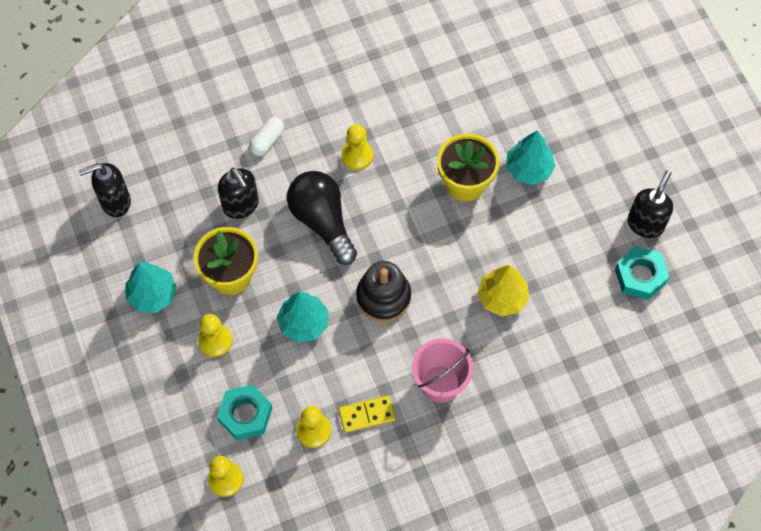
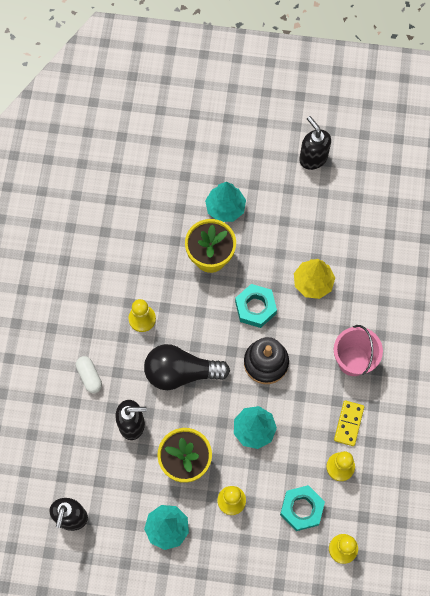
camera: 60 degrees left, 5 degrees up
turquoise nut [615,246,669,300] -> turquoise nut moved to [235,284,277,328]

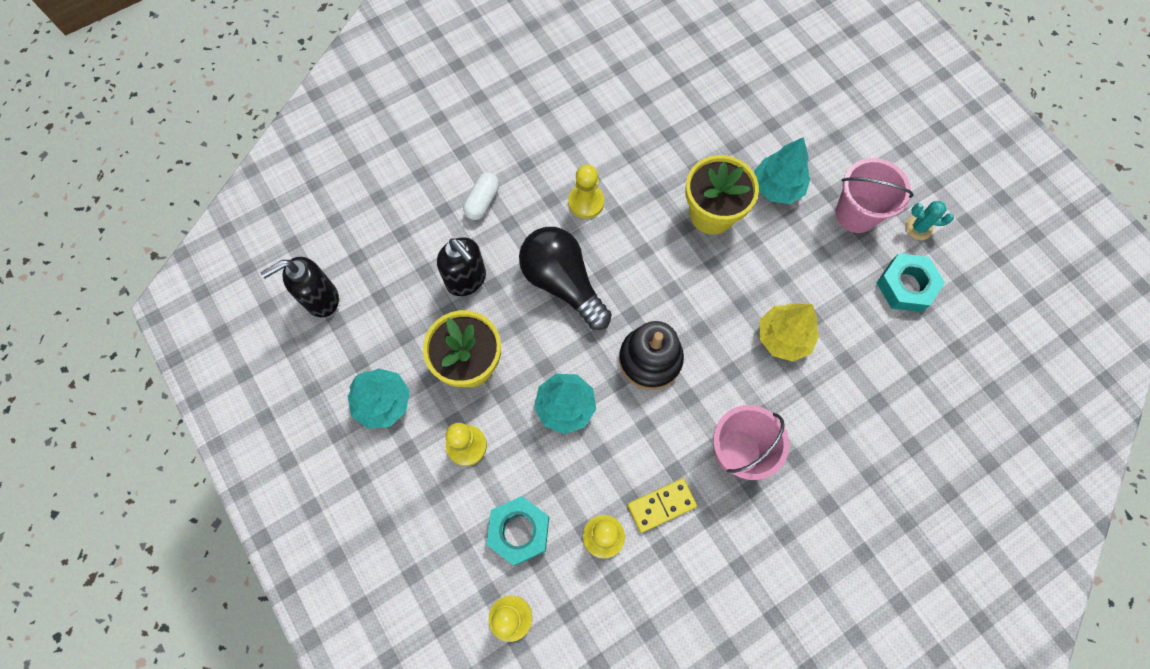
camera: 50 degrees right, 0 degrees up
turquoise nut [235,284,277,328] -> turquoise nut moved to [877,253,945,312]
black soap dispenser [299,116,331,170] -> turquoise cactus [905,201,954,240]
none -> pink bucket [835,158,914,233]

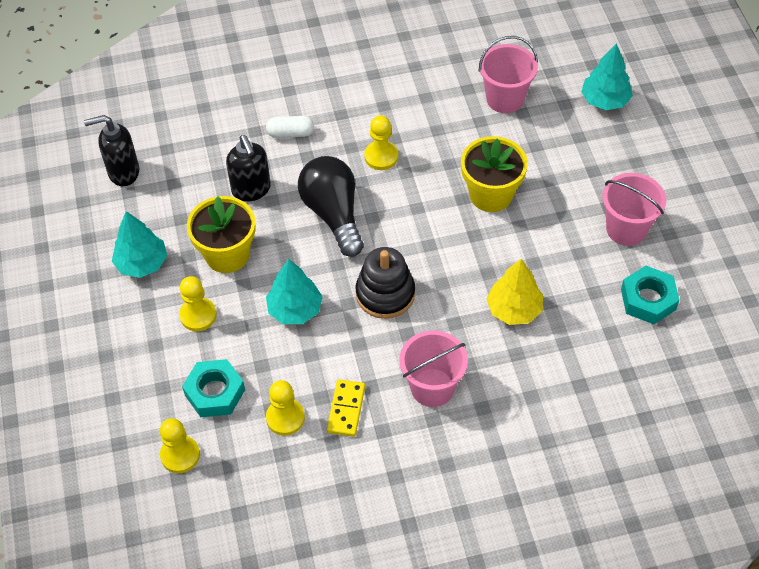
camera: 20 degrees right, 15 degrees down
white capsule [463,173,499,220] -> white capsule turned 45 degrees clockwise [266,116,314,138]
yellow domino [628,478,697,533] -> yellow domino turned 75 degrees counterclockwise [327,379,365,437]
turquoise tree [754,137,810,204] -> turquoise tree moved to [581,43,633,110]
turquoise cactus [905,201,954,240] -> none
none -> pink bucket [479,36,538,113]

